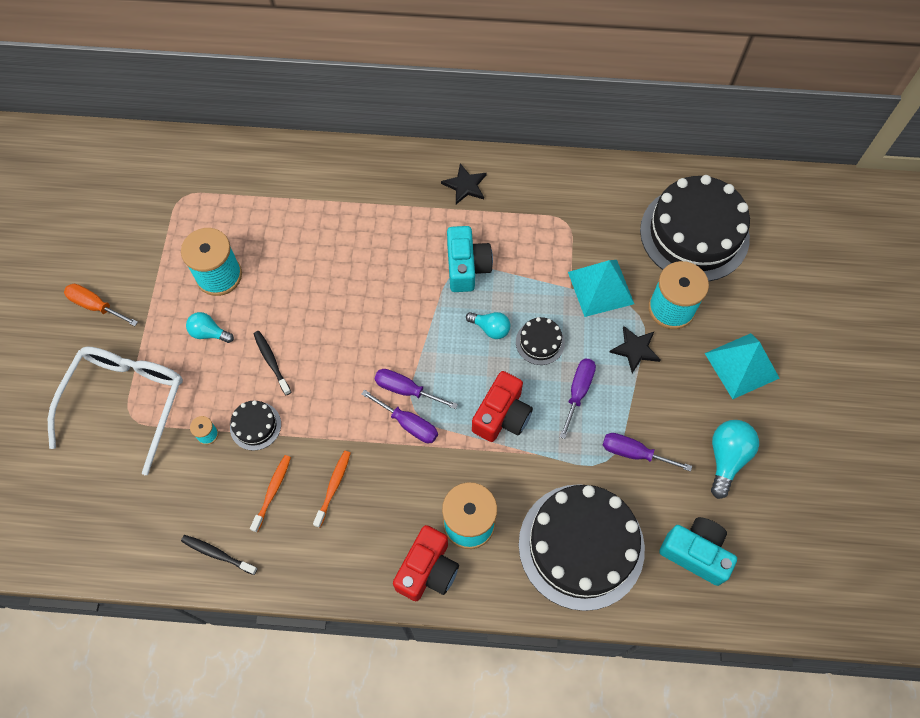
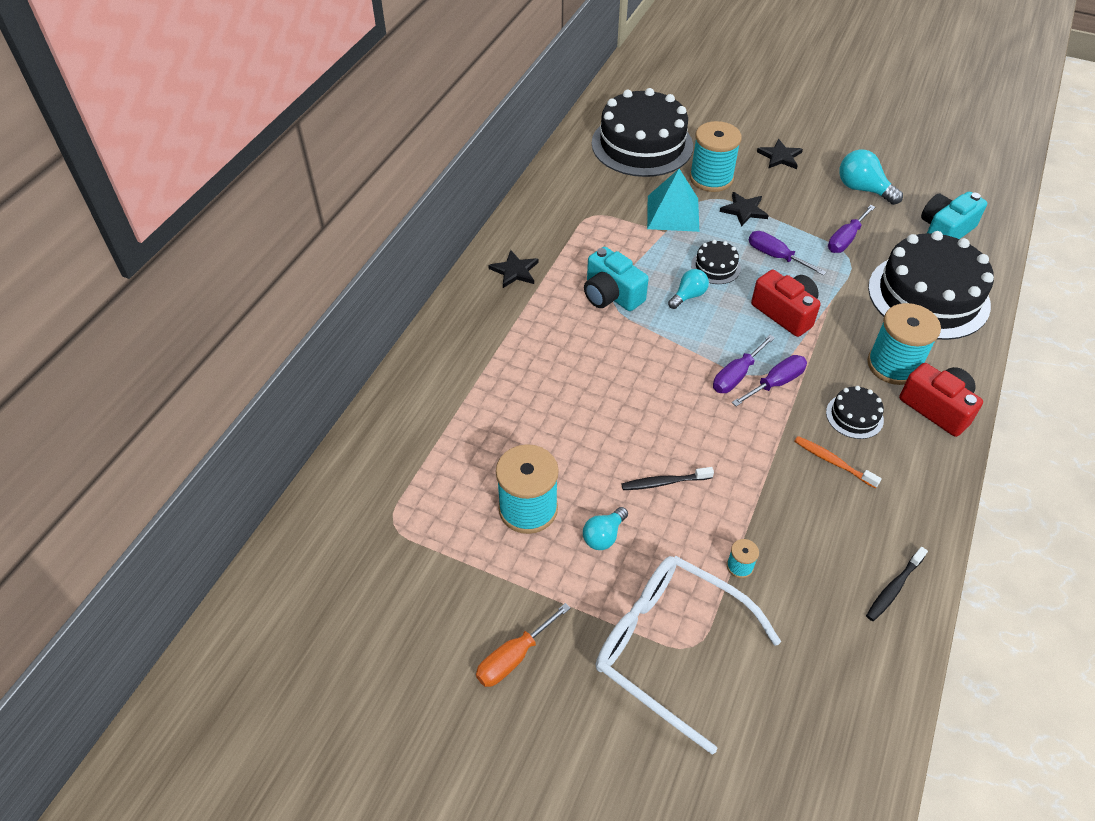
camera: 70 degrees left, 15 degrees down
black cake [230,400,281,451] -> black cake moved to [826,386,884,439]
orange toothbrush [250,455,291,532] -> none
turquoise camera [447,226,493,292] -> turquoise camera turned 150 degrees counterclockwise [584,247,649,311]
turquoise pyramid [705,333,780,399] -> black star [757,139,803,169]

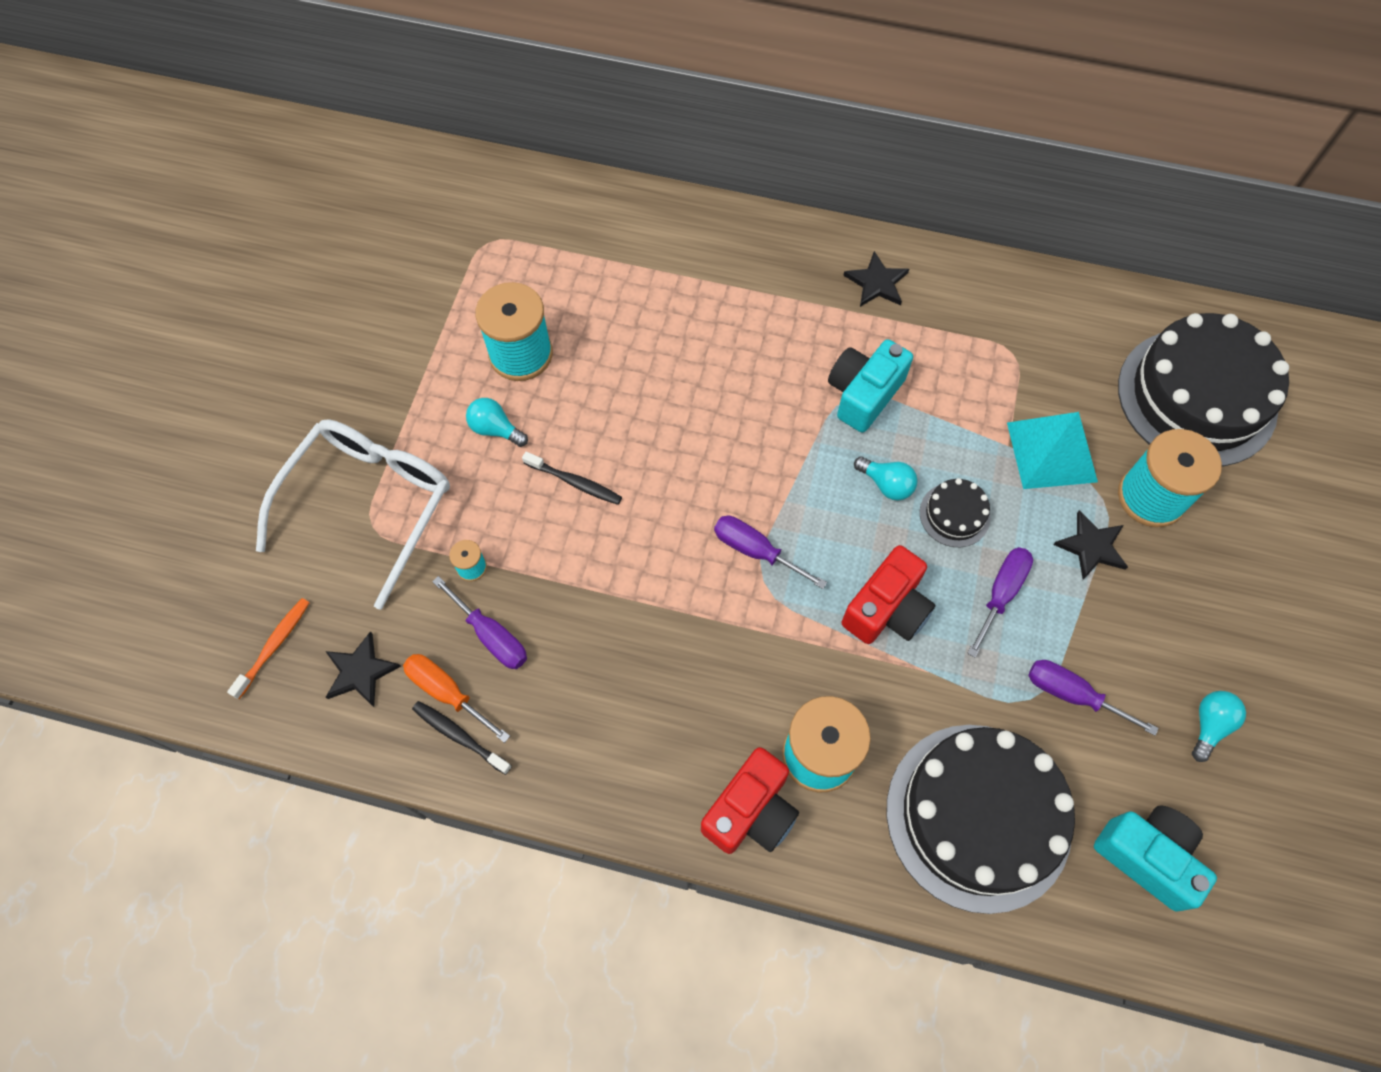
camera: 80 degrees right, 15 degrees up
orange screwdriver [476,603,570,687] -> orange screwdriver moved to [403,654,510,743]
black toothbrush [621,467,714,490] -> black toothbrush turned 135 degrees clockwise [522,452,622,505]
purple screwdriver [732,355,807,406] -> purple screwdriver moved to [432,576,527,669]
black star [757,139,803,169] -> black star moved to [325,632,401,707]
orange toothbrush [794,436,882,489] -> orange toothbrush moved to [227,598,310,699]
black cake [826,386,884,439] -> none
turquoise light bulb [839,150,903,205] -> turquoise light bulb [1192,691,1246,762], size x0.64

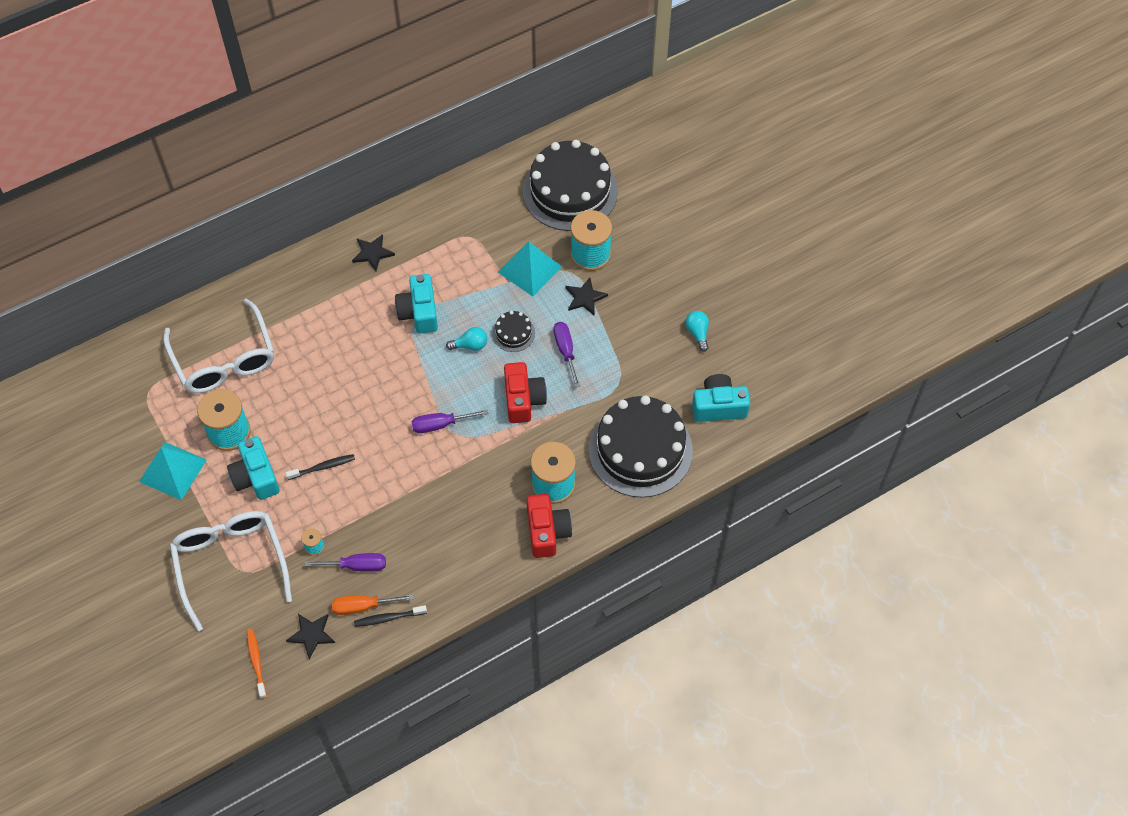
camera: 45 degrees left, 5 degrees down
turquoise light bulb [466,398,528,447] -> turquoise camera [227,436,280,500]
purple screwdriver [1028,660,1159,736] -> none
none -> turquoise pyramid [139,442,207,500]
none -> white glasses [163,298,274,393]

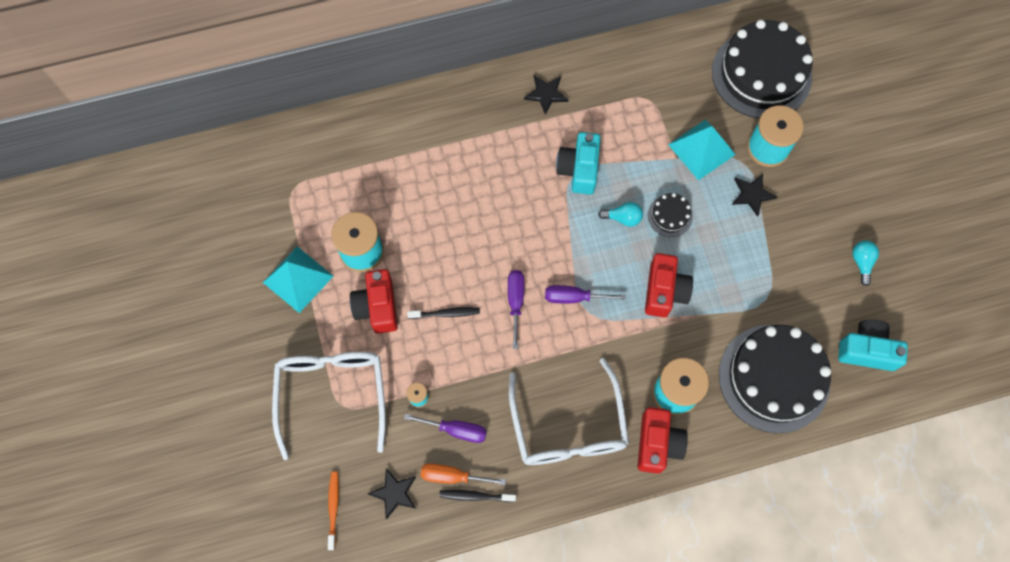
camera: 15 degrees right, 10 degrees up
white glasses [163,298,274,393] -> white glasses moved to [509,358,629,465]
turquoise camera [227,436,280,500] -> red camera [350,269,398,334]
purple screwdriver [553,322,580,388] -> purple screwdriver moved to [508,270,524,349]

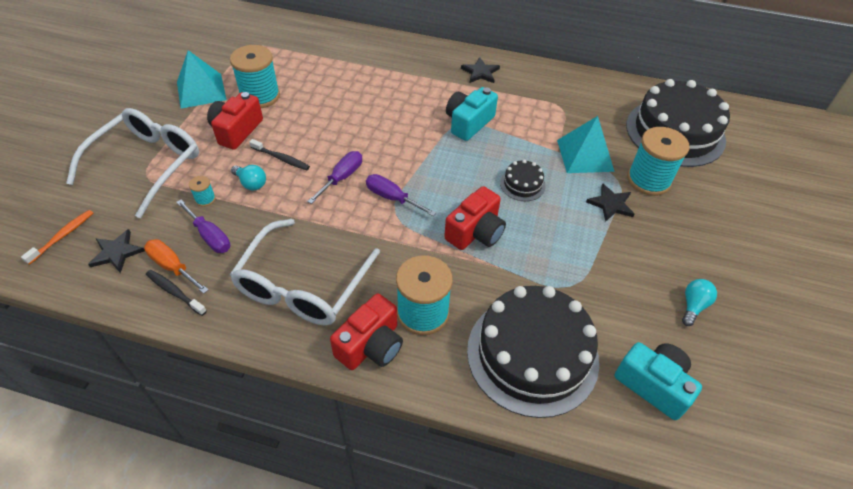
camera: 30 degrees right, 20 degrees down
turquoise light bulb [598,202,643,227] -> turquoise light bulb moved to [231,165,266,191]

